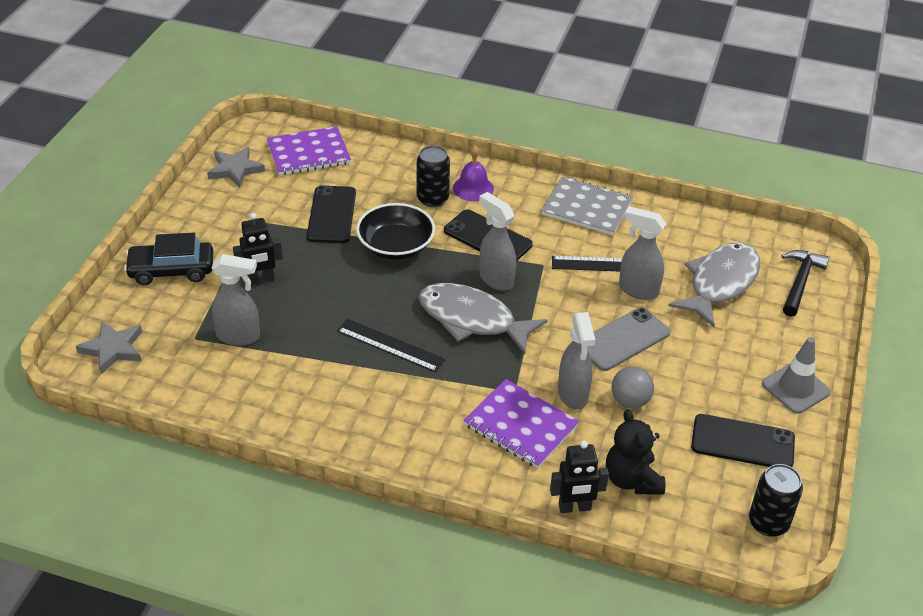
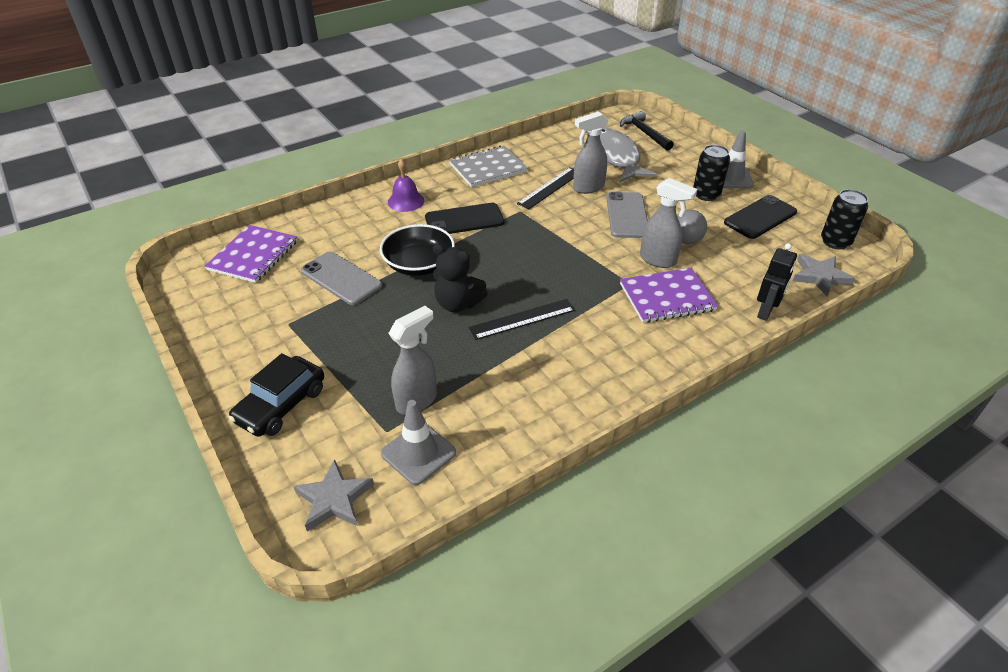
camera: 50 degrees left, 0 degrees up
grey star [207,147,265,188] -> grey star moved to [793,254,855,296]
black robot [233,213,283,285] -> none
black phone [307,185,356,243] -> grey phone [301,251,382,305]
black can [417,146,450,207] -> black can moved to [693,145,730,201]
grey fish [418,283,547,354] -> none
grey spray bottle [479,192,516,291] -> none
black teddy bear [606,409,665,495] -> black teddy bear moved to [433,244,488,312]
none -> grey traffic cone [381,400,456,485]

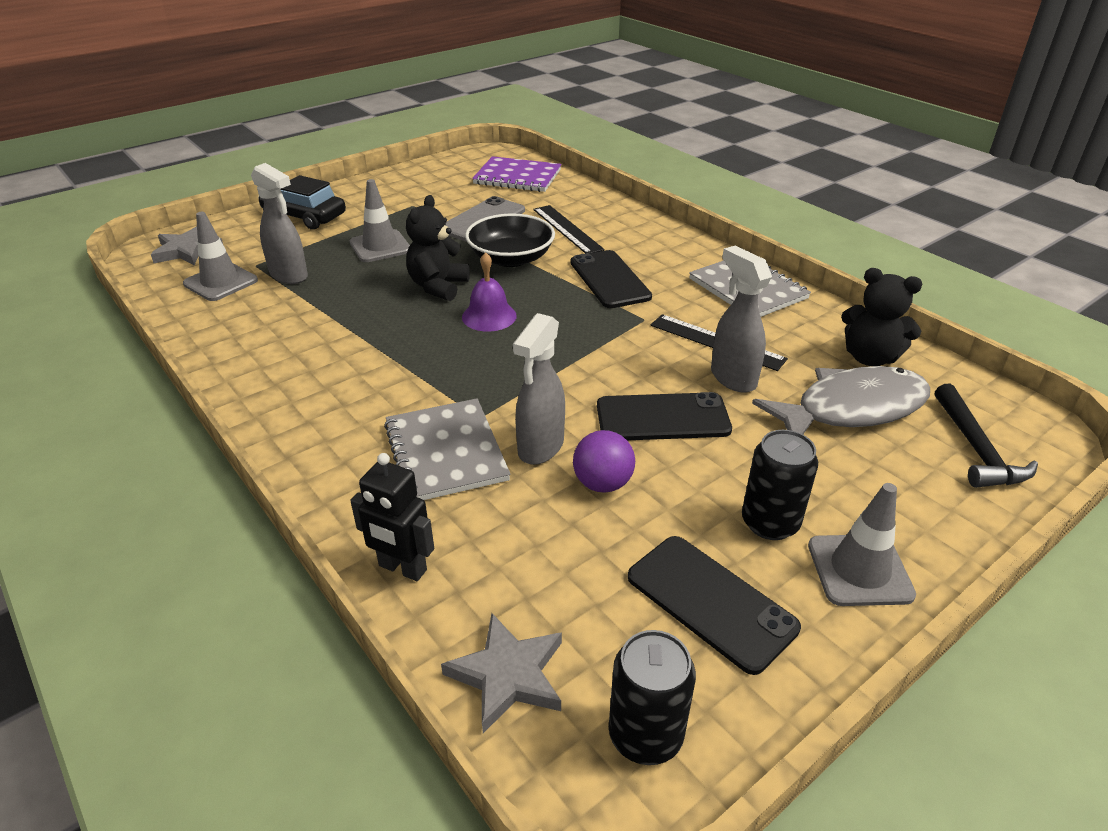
camera: 85 degrees right, 5 degrees down
purple bell [388,159,424,212] -> purple bell moved to [462,252,517,331]
black ruler [469,299,575,340] -> black ruler moved to [533,205,605,253]
grey phone [606,192,648,238] -> black phone [597,392,732,440]
black hammer [620,111,674,151] -> black hammer turned 120 degrees clockwise [935,384,1038,488]
purple notebook [620,268,718,323] -> grey notebook [384,398,511,500]
grey ball [677,210,707,244] -> purple ball [573,430,635,493]
none -> grey traffic cone [349,179,410,262]
none -> black teddy bear [841,268,923,366]

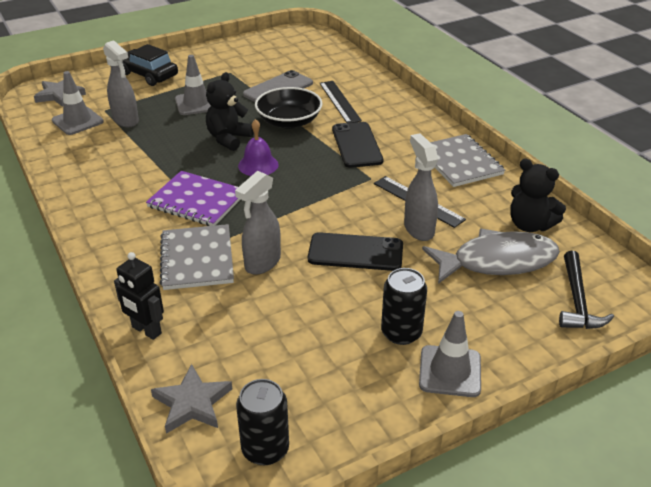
camera: 10 degrees right, 0 degrees up
purple notebook [472,156,561,192] -> purple notebook moved to [146,171,241,226]
purple ball [573,430,635,493] -> none
black phone [628,536,801,675] -> none

